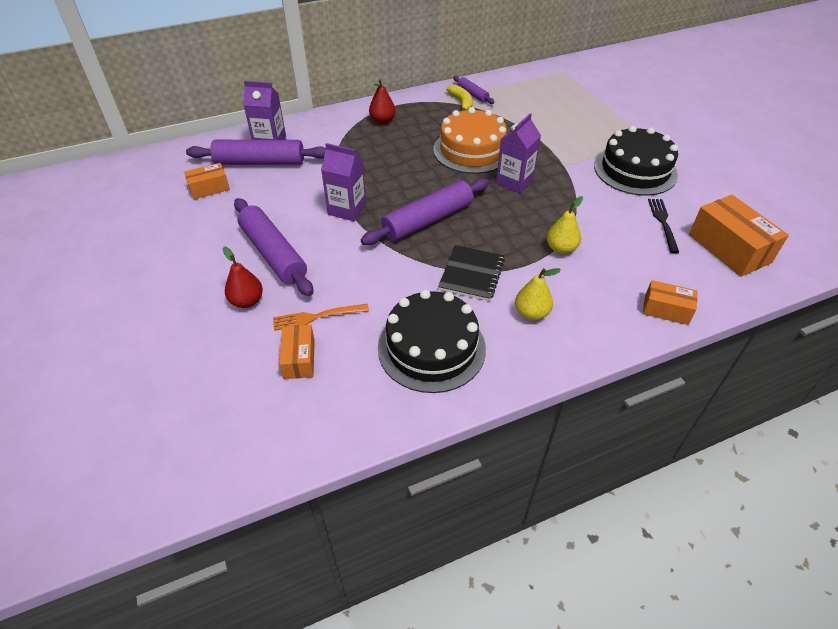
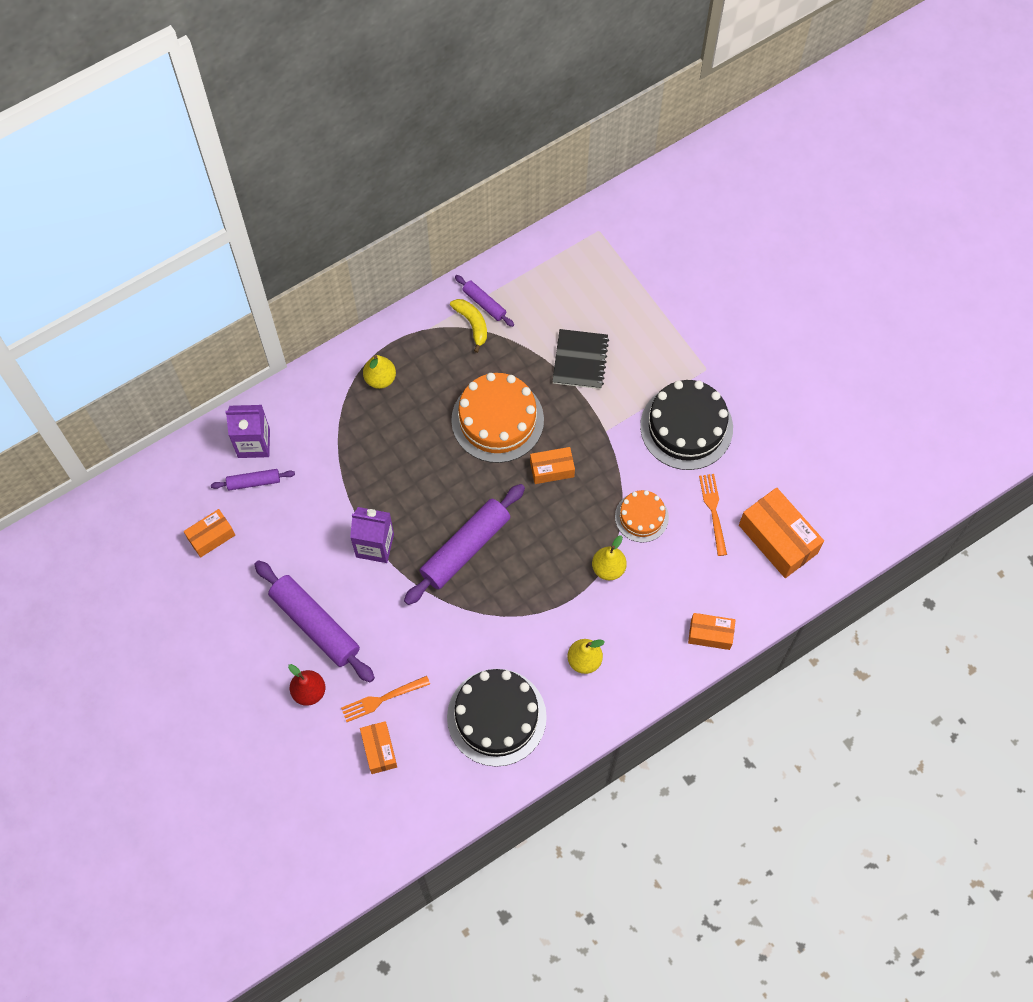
camera: 10 degrees left, 20 degrees up
purple rolling pin [186,140,326,165] -> purple rolling pin [211,469,295,491], size x0.51
red pear [369,79,396,124] -> yellow pear [363,355,396,389]
black notebook [438,245,505,301] -> black notebook moved to [552,329,609,389]
purple carton [496,113,541,193] -> orange box [530,447,575,484]
black fork [648,199,679,253] -> orange fork [699,474,727,556]
none -> orange cake [615,490,669,542]

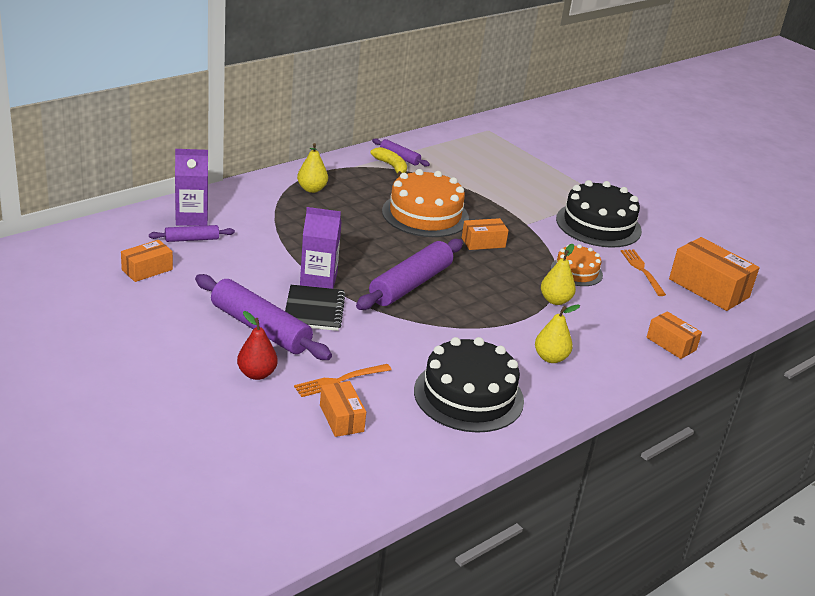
camera: 10 degrees left, 35 degrees down
black notebook [552,329,609,389] -> black notebook moved to [285,285,345,331]
orange box [688,613,736,650] -> orange box turned 45 degrees clockwise [646,311,702,359]

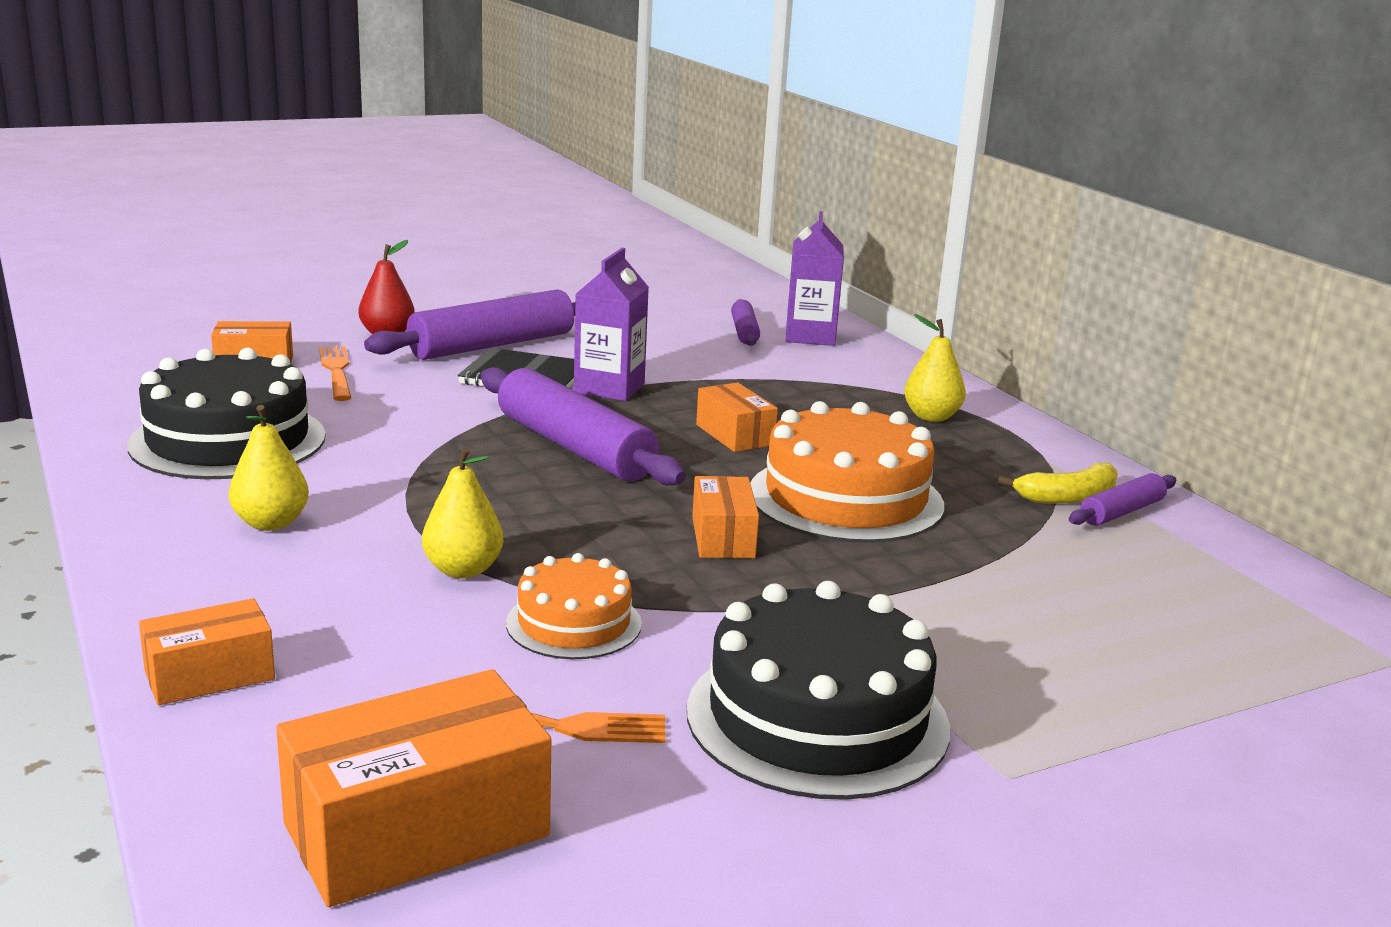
camera: 105 degrees right, 10 degrees down
orange box [121,240,173,282] -> orange box moved to [696,382,778,452]

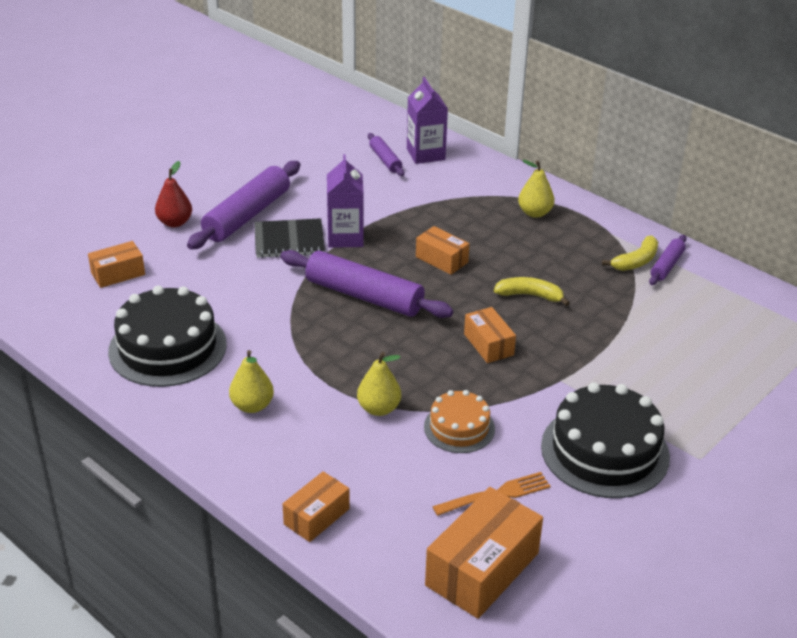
camera: 20 degrees left, 15 degrees up
orange fork [319,346,351,401] -> none
orange cake [750,401,944,543] -> yellow banana [494,277,570,306]

